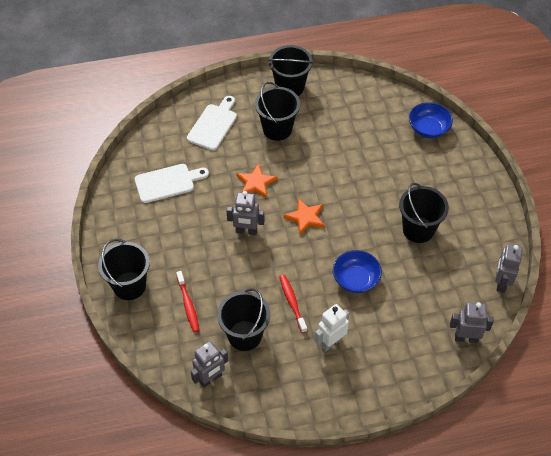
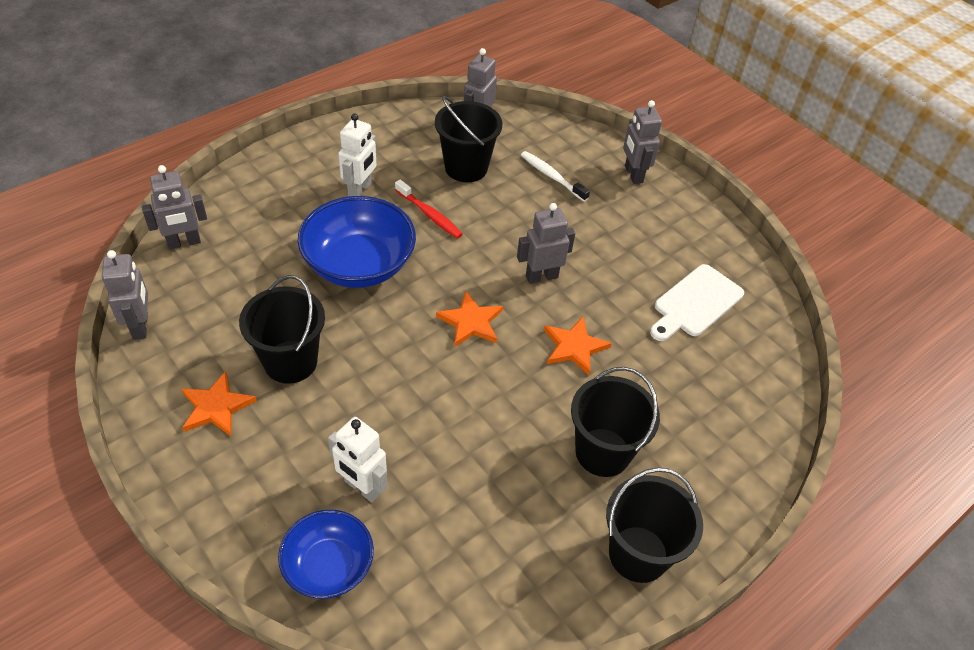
camera: 150 degrees right, 5 degrees down
black bucket [98,239,150,300] -> grey robot [623,100,662,184]
red toothbrush [176,271,199,332] -> white toothbrush [521,151,590,202]
white cutting board [187,96,237,150] -> none
blue bowl [333,250,382,293] -> blue bowl [298,196,416,288], size x1.60
none -> orange star [182,371,257,436]
none -> white robot [328,417,387,503]

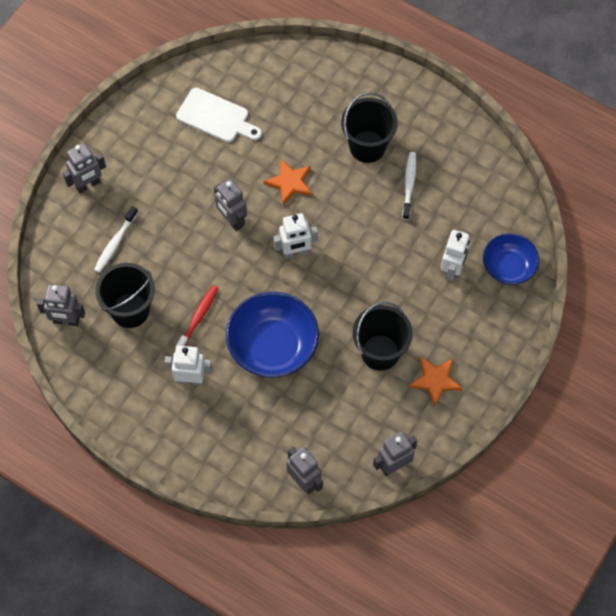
camera: 105 degrees left, 15 degrees up
orange star [436,291,503,347] -> white robot [274,213,318,259]
black bucket [606,467,703,583] -> none
none -> white toothbrush [402,152,416,220]

